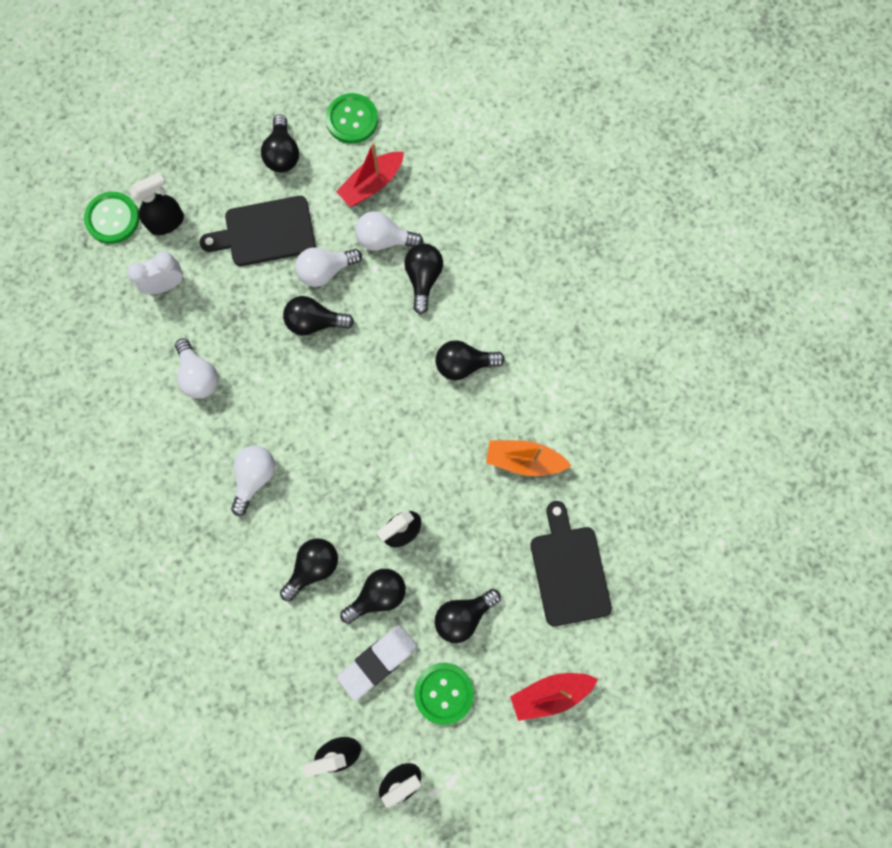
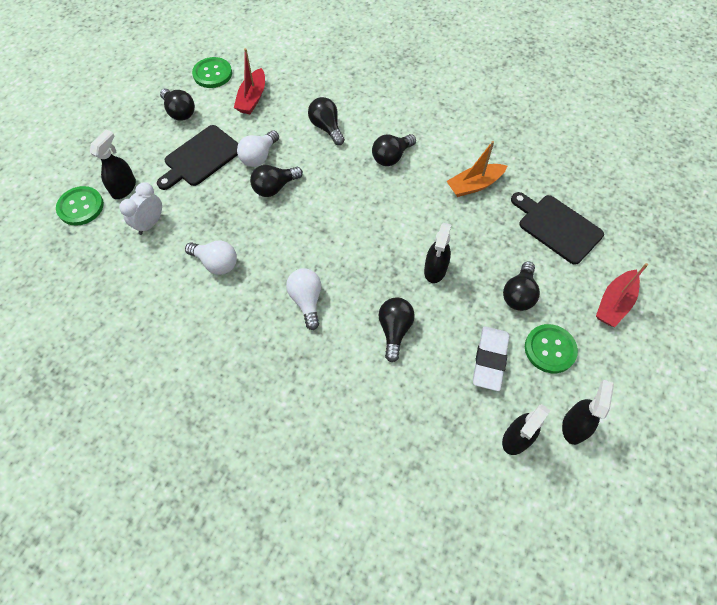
camera: 35 degrees left, 15 degrees down
black light bulb [340,569,406,624] -> none
white light bulb [355,211,423,251] -> none

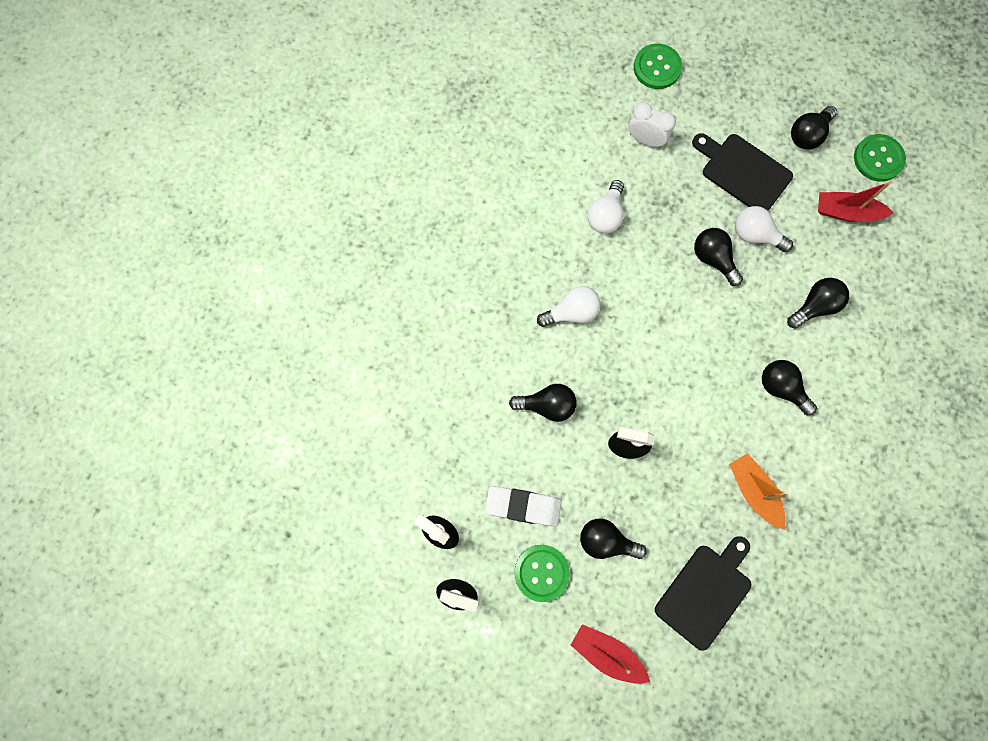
camera: 85 degrees right, 15 degrees up
black spray bottle [90,130,136,199] -> none

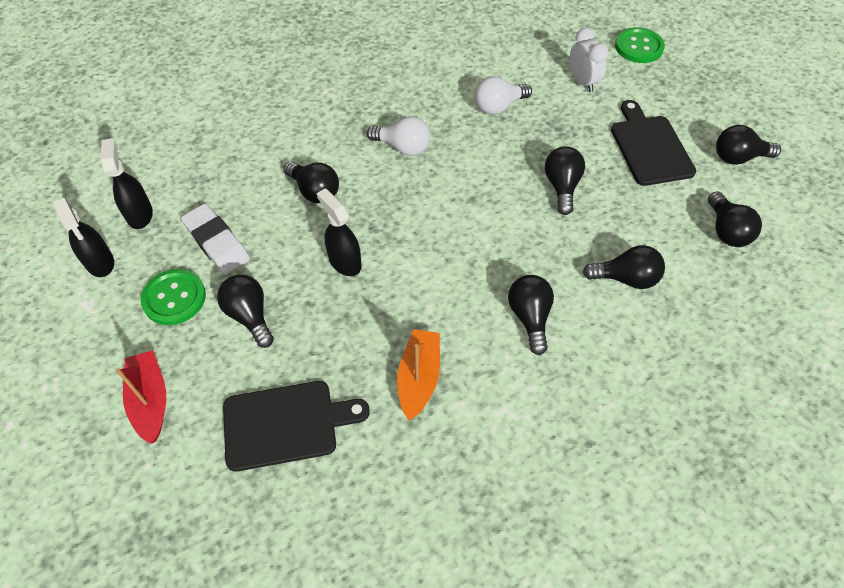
camera: 40 degrees right, 20 degrees down
white light bulb [735,206,793,252] -> none
red boat [818,182,894,222] -> black light bulb [708,191,762,247]
green button [854,134,906,182] -> none

